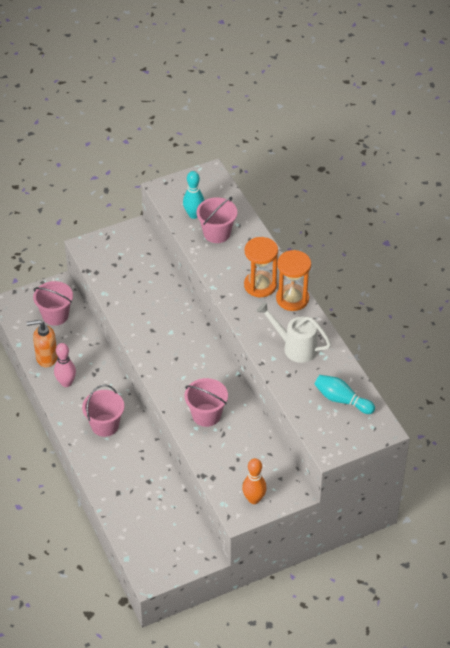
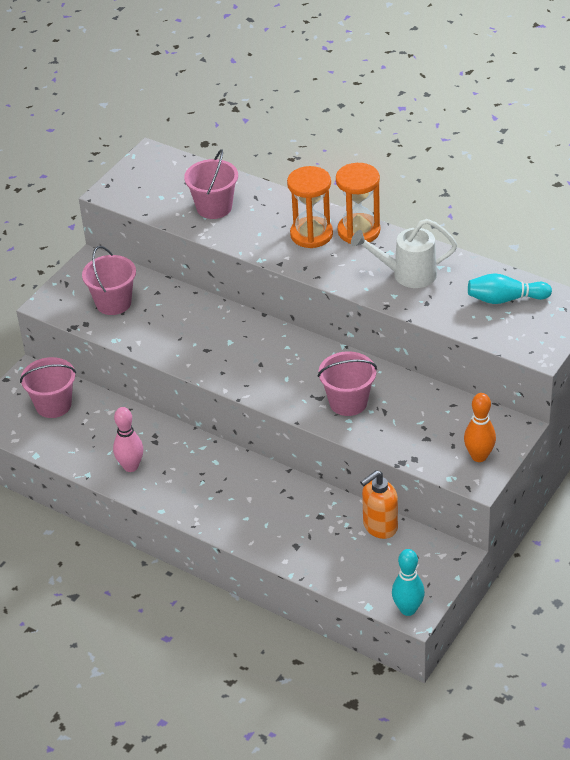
camera: 30 degrees left, 5 degrees down
orange soap dispenser [26,320,58,367] -> orange soap dispenser moved to [360,470,398,539]
pink bucket [82,385,124,437] -> pink bucket moved to [82,246,136,315]
turquoise bowling pin [183,171,204,219] -> turquoise bowling pin moved to [392,549,425,616]

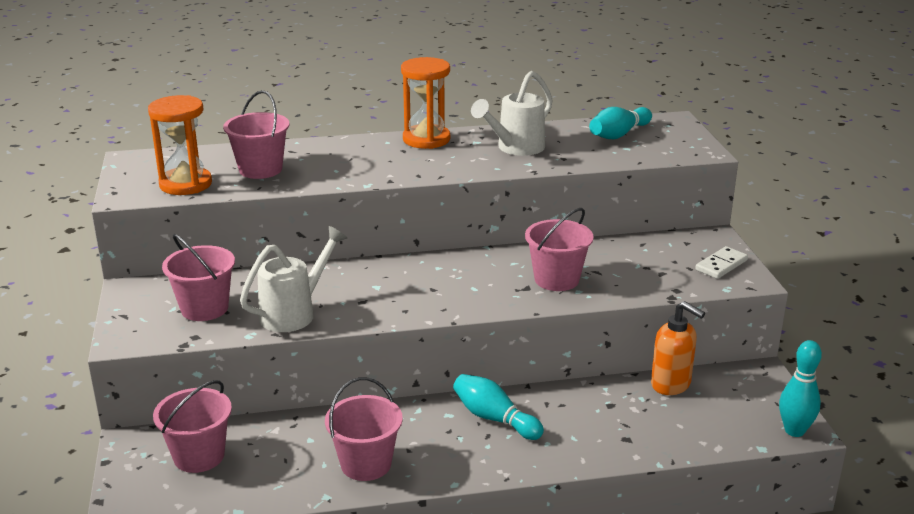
camera: 45 degrees left, 15 degrees down
pink bowling pin [113,407,143,472] -> pink bucket [325,377,403,481]
orange hourglass [287,166,333,248] -> orange hourglass moved to [148,95,212,195]
orange soap dispenser [360,470,398,539] -> orange soap dispenser turned 60 degrees counterclockwise [651,301,705,395]
orange bowling pin [464,393,496,462] -> white domino [695,246,748,279]
none -> white watering can [240,226,347,332]
none -> turquoise bowling pin [453,374,544,440]

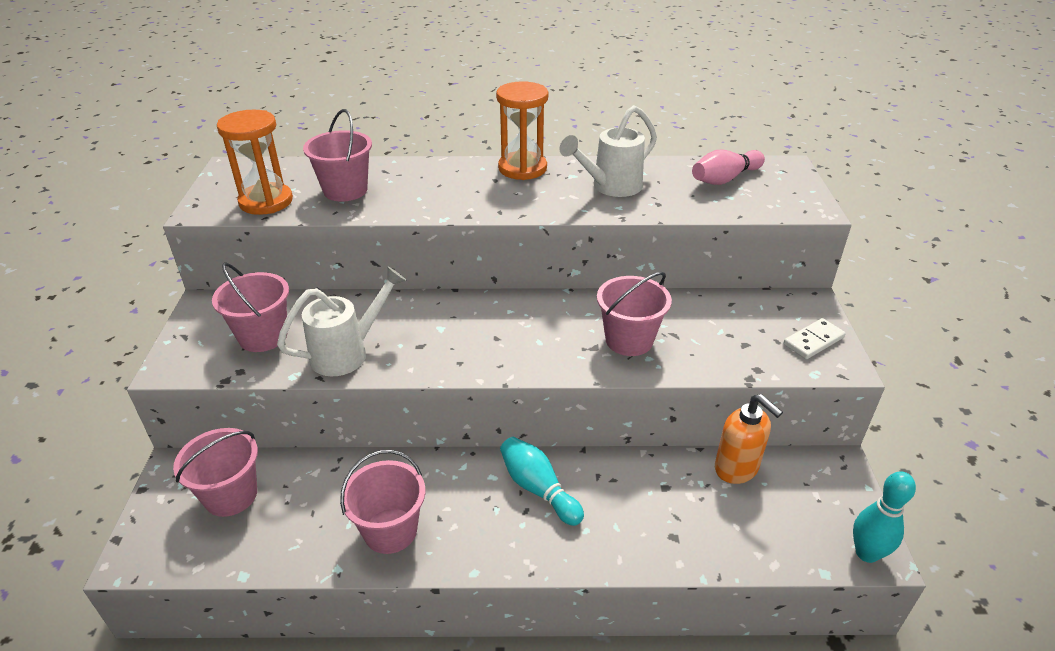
camera: 10 degrees right, 10 degrees up
turquoise bowling pin [589,107,652,139] -> pink bowling pin [692,149,765,185]

